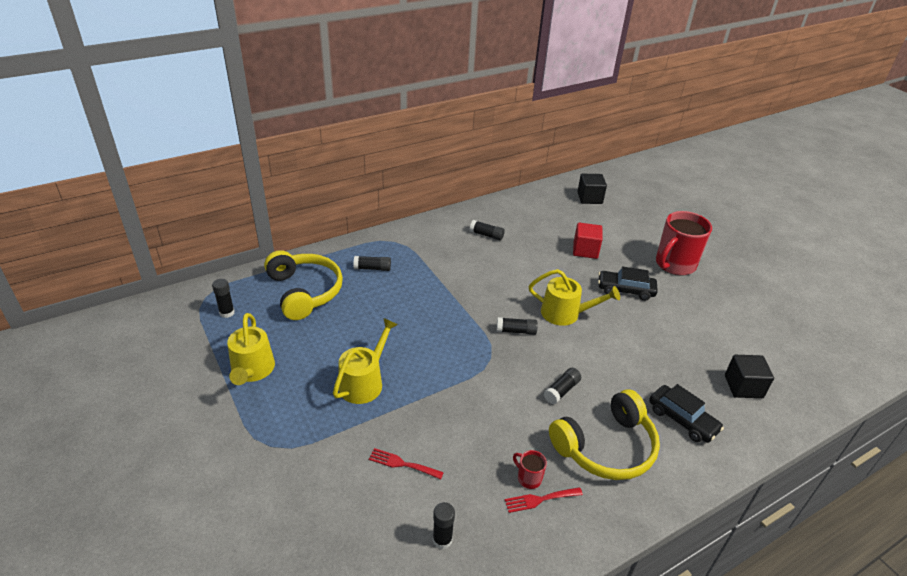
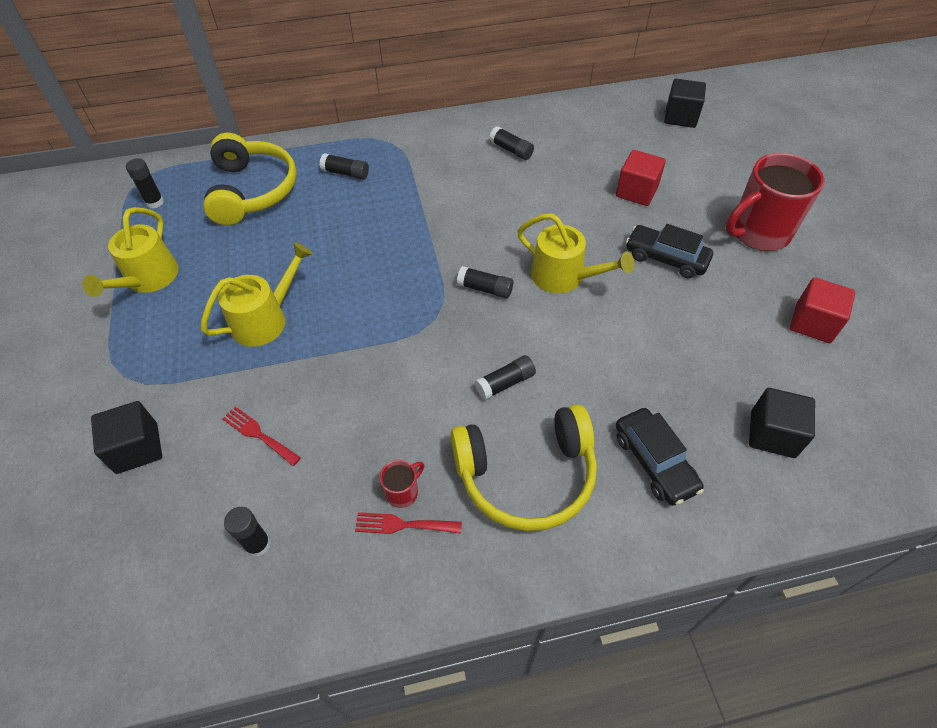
camera: 20 degrees right, 15 degrees up
red mug [513,450,547,489] -> red mug turned 75 degrees clockwise [380,460,424,508]
none -> black cube [91,401,162,474]
none -> red cube [790,277,856,343]

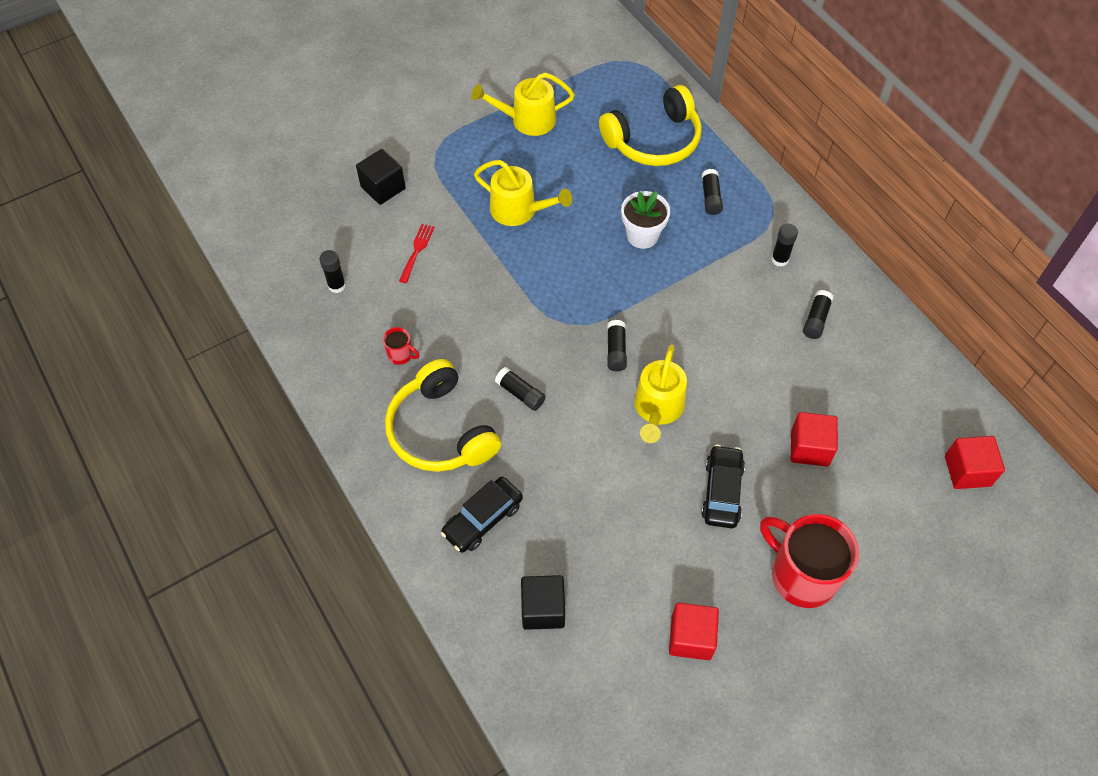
camera: 70 degrees right, 5 degrees up
black glue stick [126,158,164,209] -> black glue stick moved to [771,223,798,267]
red fork [355,512,462,534] -> none
black cube [664,79,706,128] -> red cube [945,436,1005,489]
none -> white flower pot [621,191,670,249]

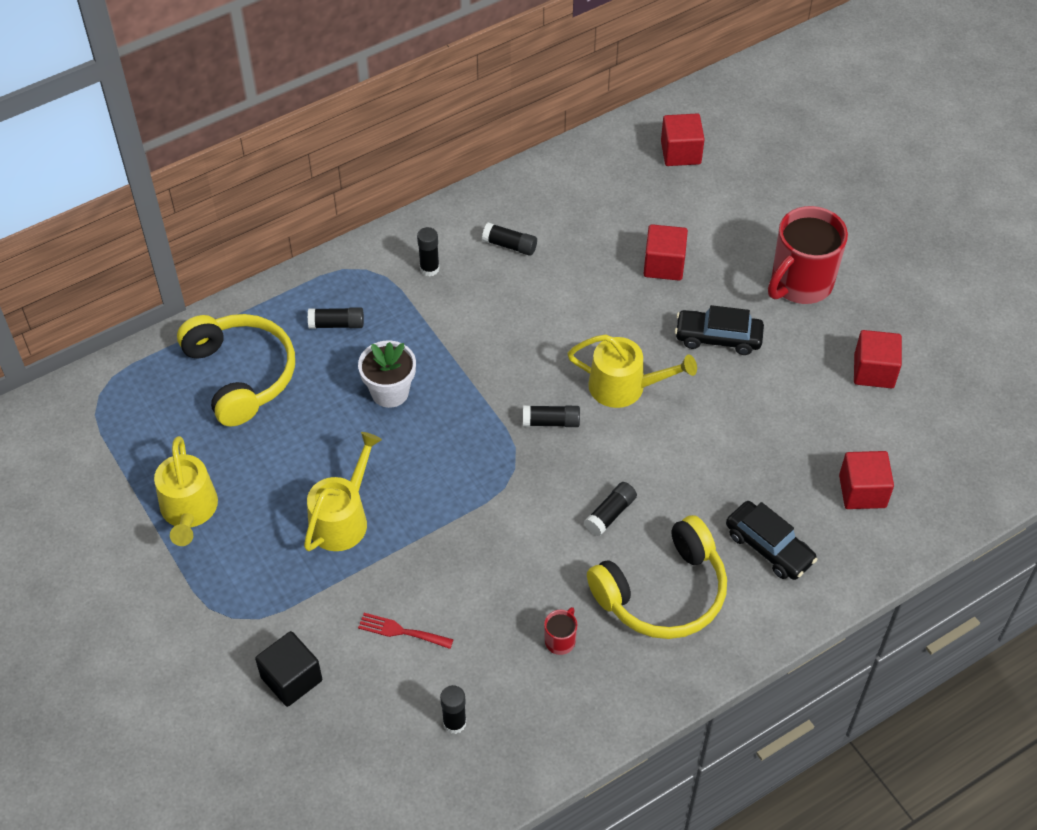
camera: 90 degrees left, 5 degrees down
black cube [521,575,565,630] -> red cube [839,451,894,509]

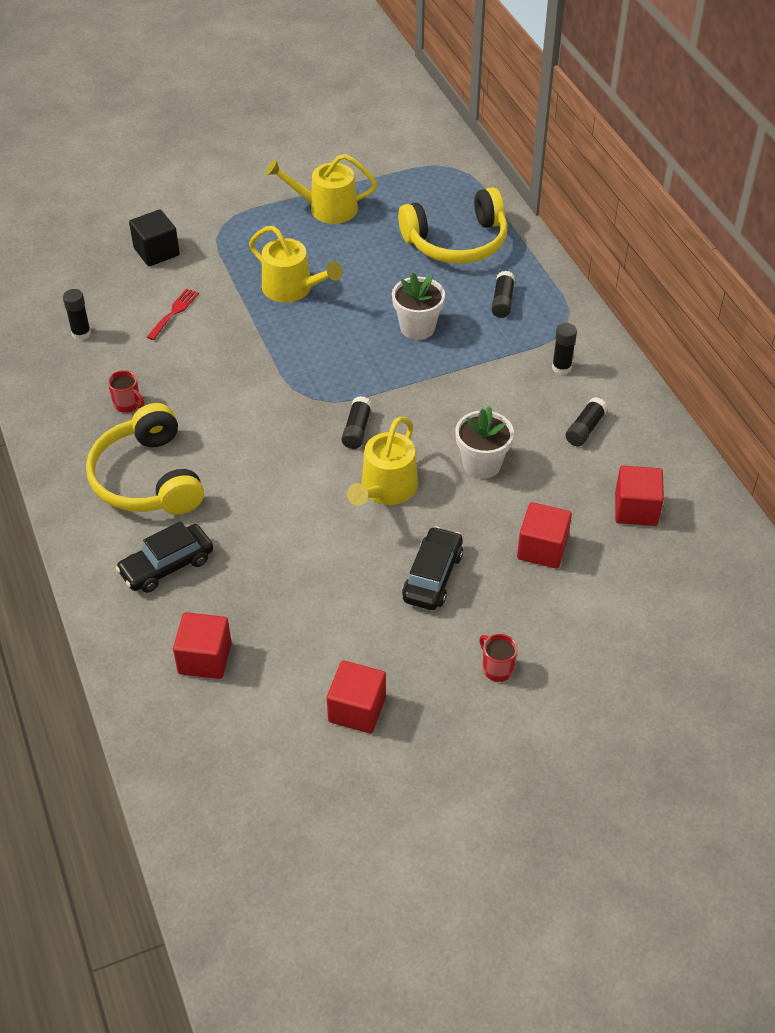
camera: 100 degrees right, 5 degrees down
black glue stick [584,482,637,536] -> none
red cube [661,114,705,166] -> red cube moved to [615,466,664,526]
red mug [768,206,848,304] -> red mug [479,634,518,682], size x0.43
none -> white flower pot [455,406,514,479]

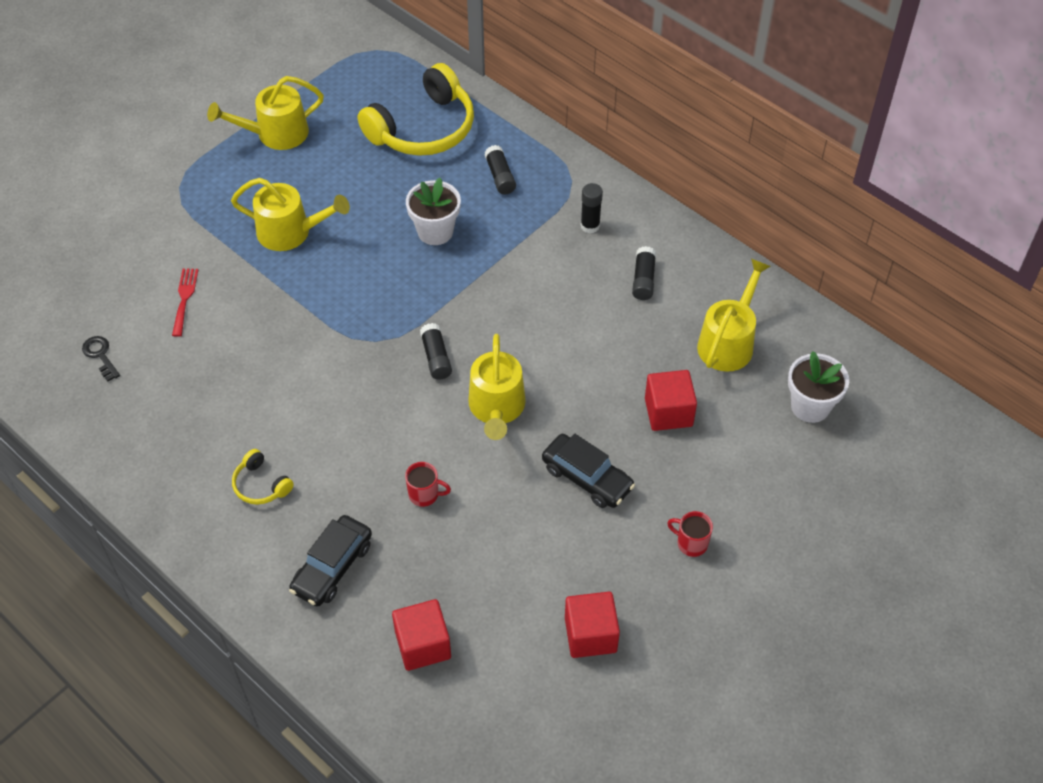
camera: 25 degrees left, 5 degrees up
black glue stick [63,289,91,340] -> black key [82,336,120,381]
yellow headphones [86,403,204,514] -> yellow headphones [232,449,294,505], size x0.45
red mug [108,370,144,413] -> red mug moved to [405,462,451,507]
black cube [129,210,180,266] -> none
black car [402,526,463,610] -> black car turned 135 degrees clockwise [542,433,635,508]
white flower pot [455,406,514,479] -> white flower pot moved to [788,351,849,423]
red cube [615,466,664,526] -> yellow watering can [697,259,771,372]

